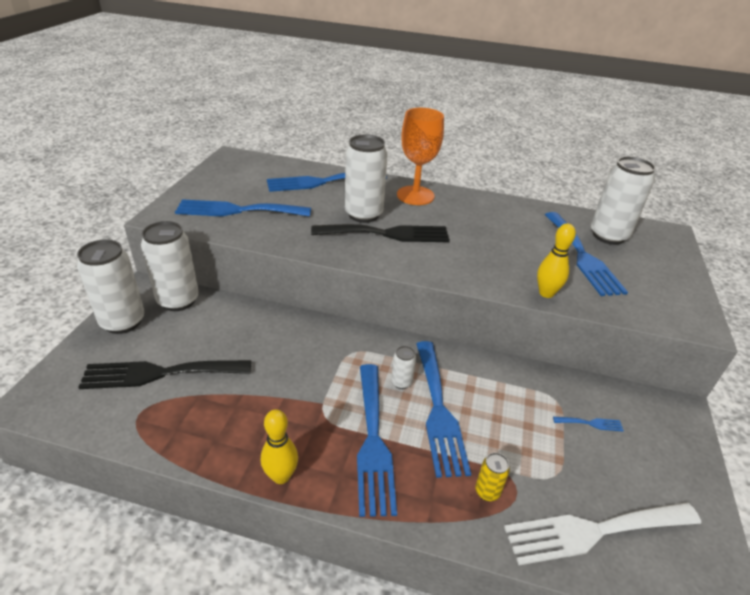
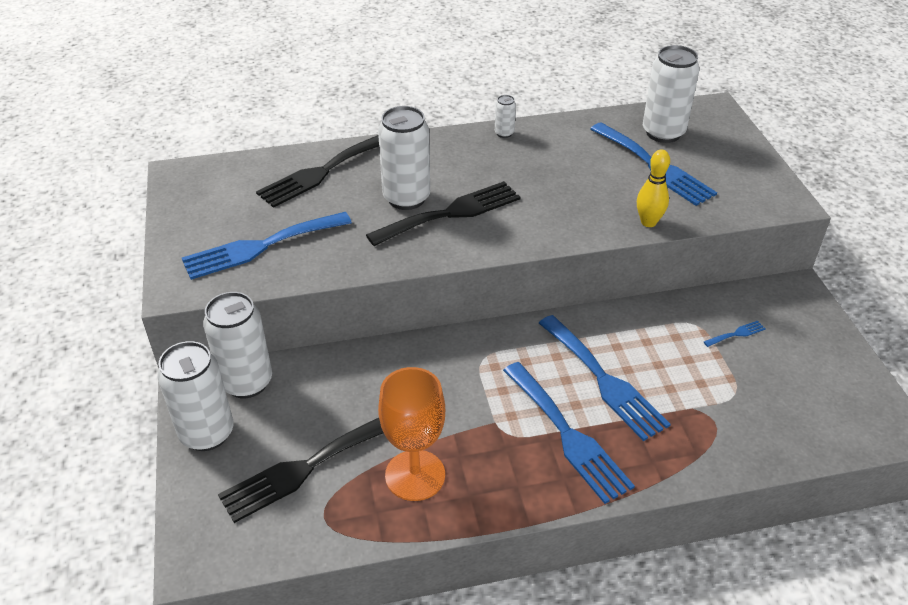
camera: 25 degrees left, 5 degrees up
yellow bowling pin [261,409,298,484] -> none
blue fork [267,173,387,192] -> black fork [256,135,379,208]
white can [391,346,416,389] -> white can moved to [495,95,516,138]
orange goblet [397,108,444,205] -> orange goblet moved to [378,367,445,501]
yellow can [475,453,510,501] -> none
white fork [504,502,701,565] -> none

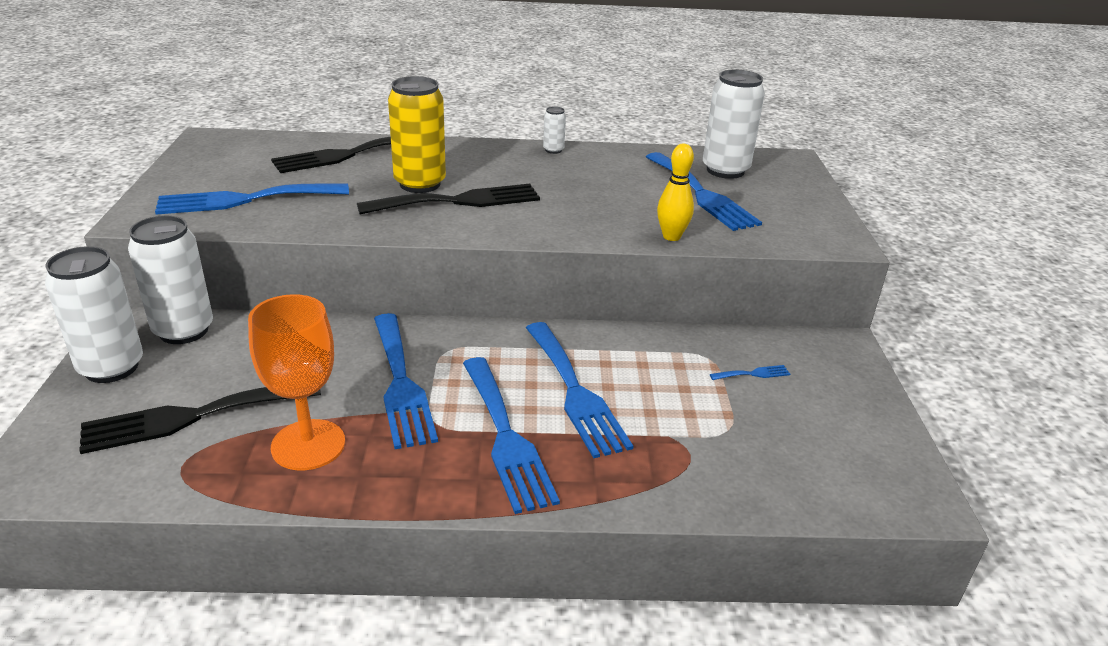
camera: 10 degrees right, 10 degrees down
white can [378,106,430,210] -> yellow can [388,76,446,193]
none -> blue fork [374,313,438,449]

